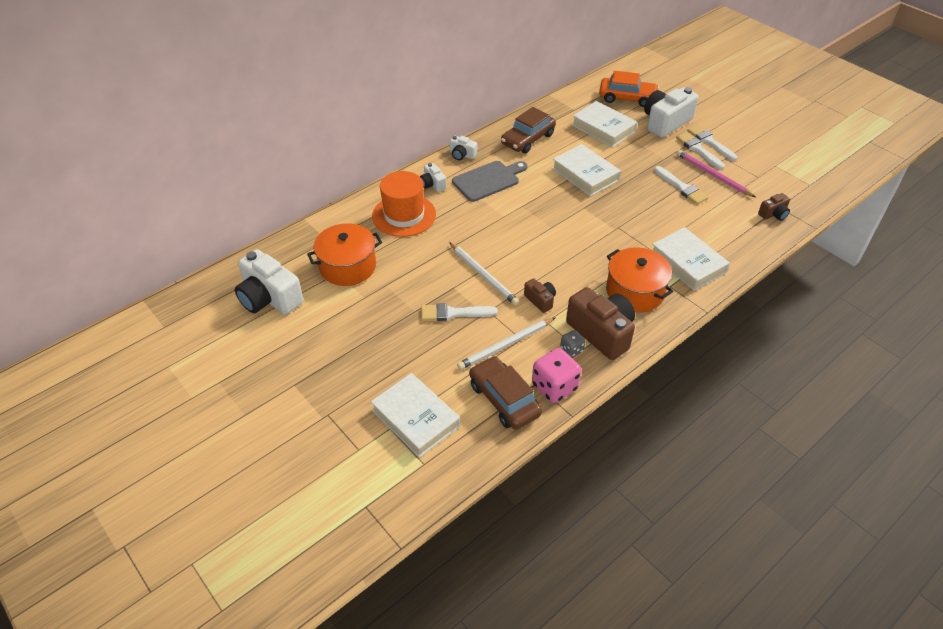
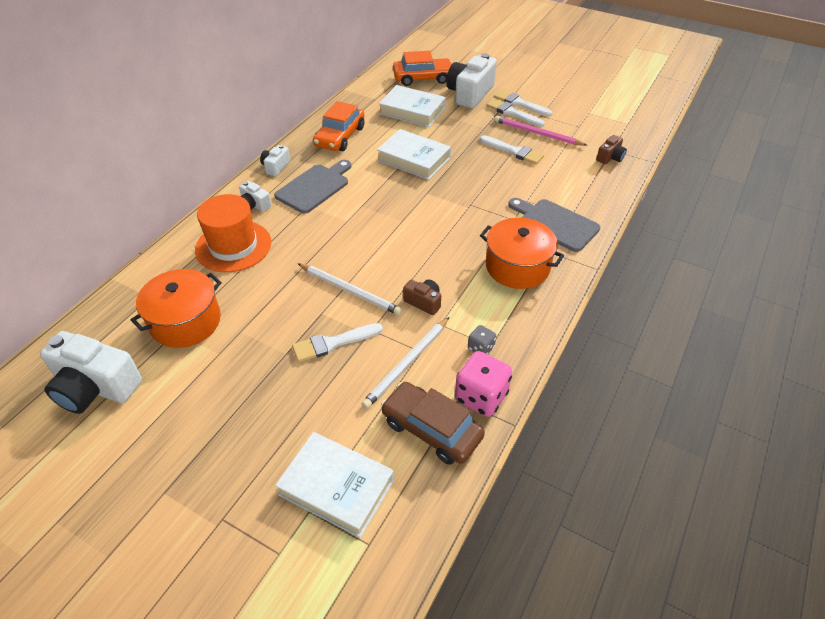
camera: 20 degrees left, 0 degrees up
white camera [450,136,477,160] -> white camera turned 105 degrees clockwise [260,145,290,176]
brown car [501,107,556,153] -> orange car [313,101,364,151]
brown camera [566,287,635,360] -> none
white book [652,227,730,291] -> grey cutting board [508,198,600,252]

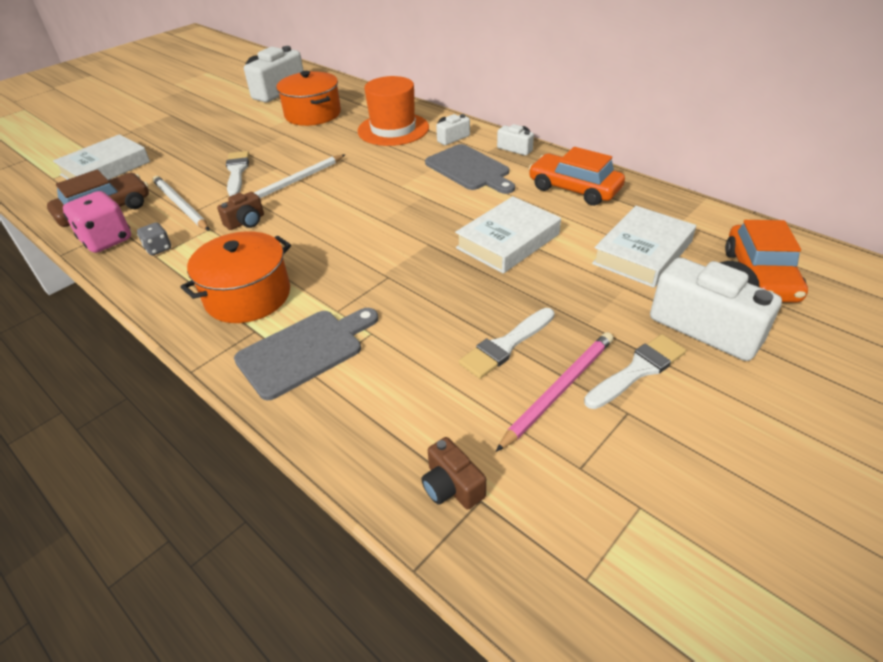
camera: 105 degrees right, 5 degrees down
white brush [494,90,552,117] -> none

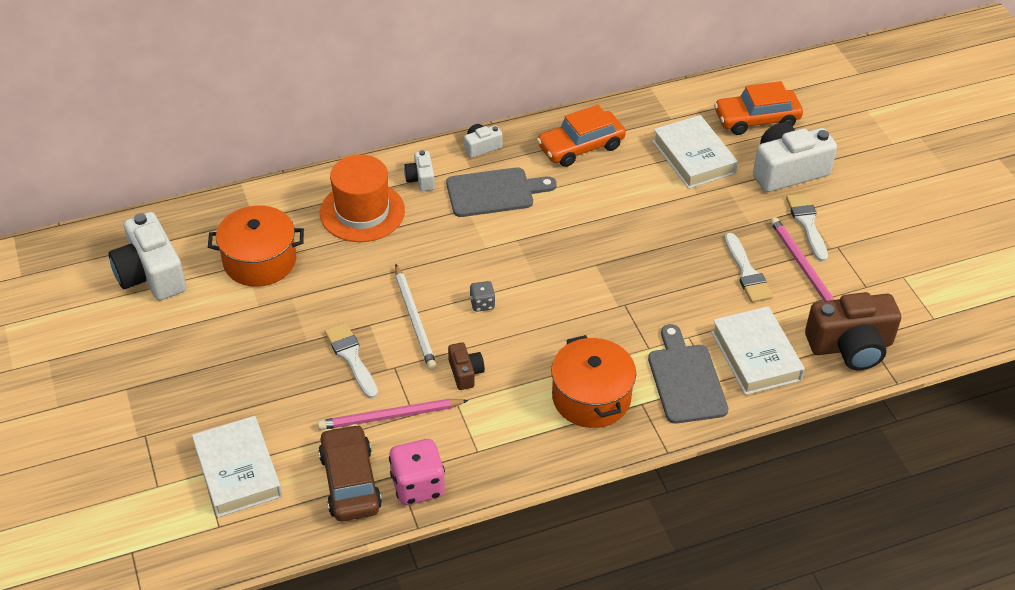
camera: 65 degrees left, 5 degrees up
grey dice [137,222,171,255] -> grey dice moved to [470,281,495,312]
white pencil [153,176,210,231] -> pink pencil [318,399,469,430]
white brush [226,151,249,196] -> white brush turned 45 degrees clockwise [325,322,378,399]
brown camera [421,437,486,509] -> brown camera [805,292,901,371], size x2.02
white book [455,196,561,274] -> white book moved to [711,306,805,395]
orange car [725,220,808,302] -> orange car turned 135 degrees clockwise [714,81,803,135]

